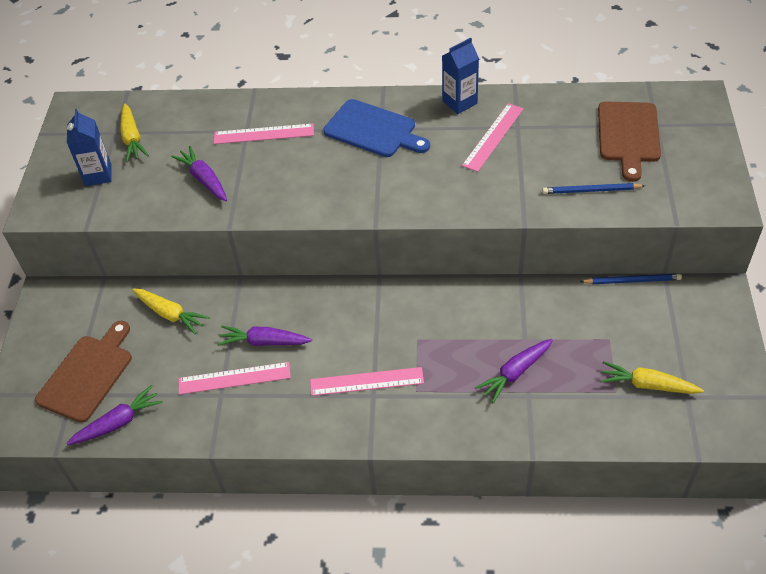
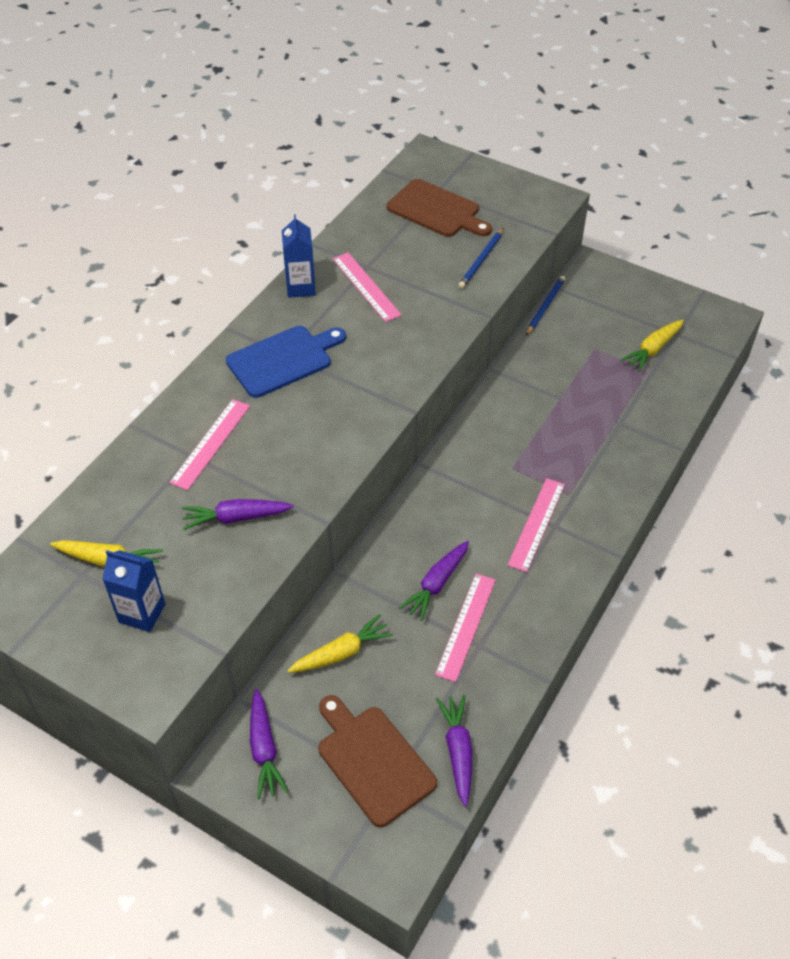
camera: 65 degrees left, 0 degrees up
purple carrot [475,339,553,404] -> purple carrot moved to [250,689,289,799]

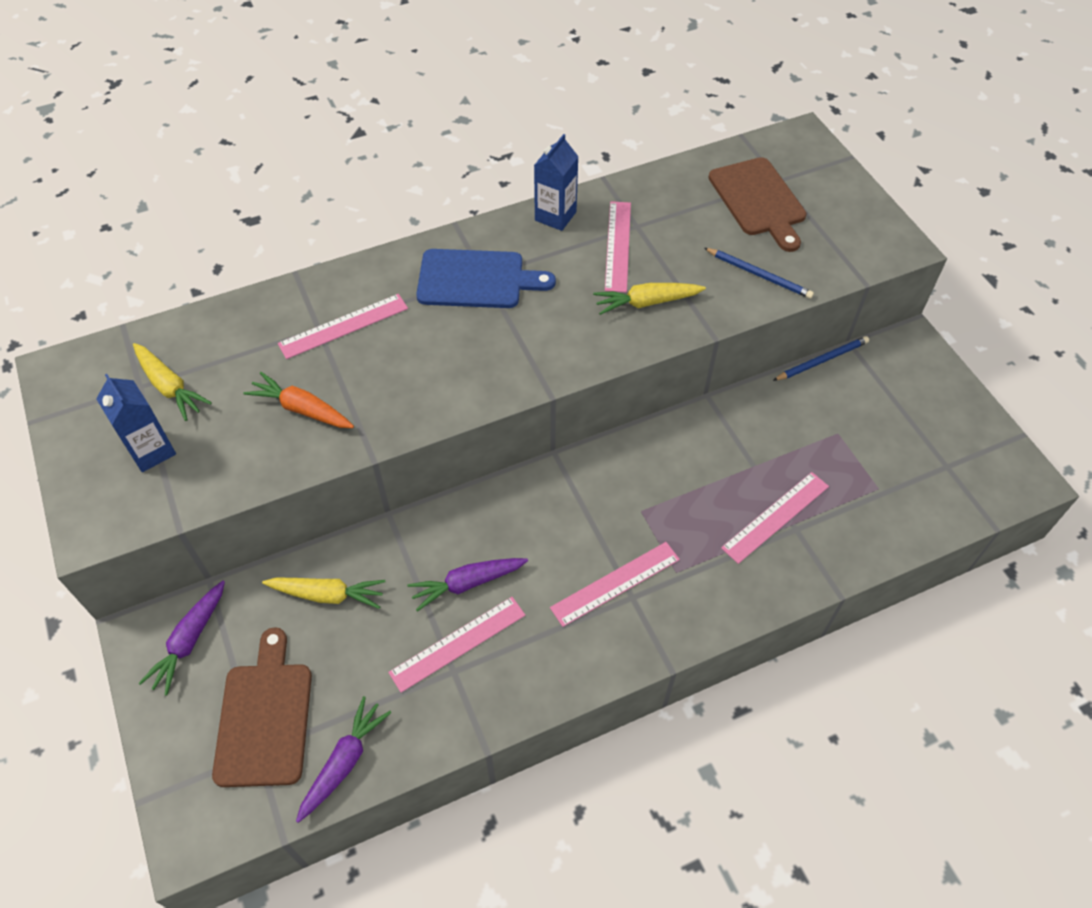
camera: 35 degrees right, 5 degrees up
purple carrot [182,499,294,530] -> orange carrot [243,372,354,428]
blue pencil [458,228,503,288] -> blue pencil turned 120 degrees counterclockwise [704,248,814,299]
yellow carrot [621,320,684,372] -> yellow carrot moved to [593,283,706,315]
none -> pink ruler [721,472,829,564]

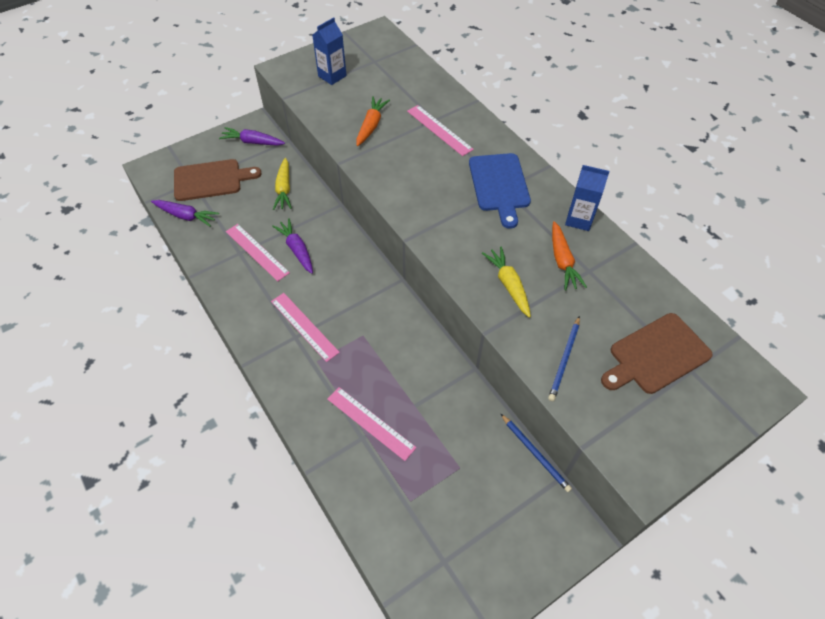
camera: 80 degrees right, 0 degrees up
yellow carrot [133,343,212,421] -> none
pink ruler [605,201,631,292] -> orange carrot [552,221,587,290]

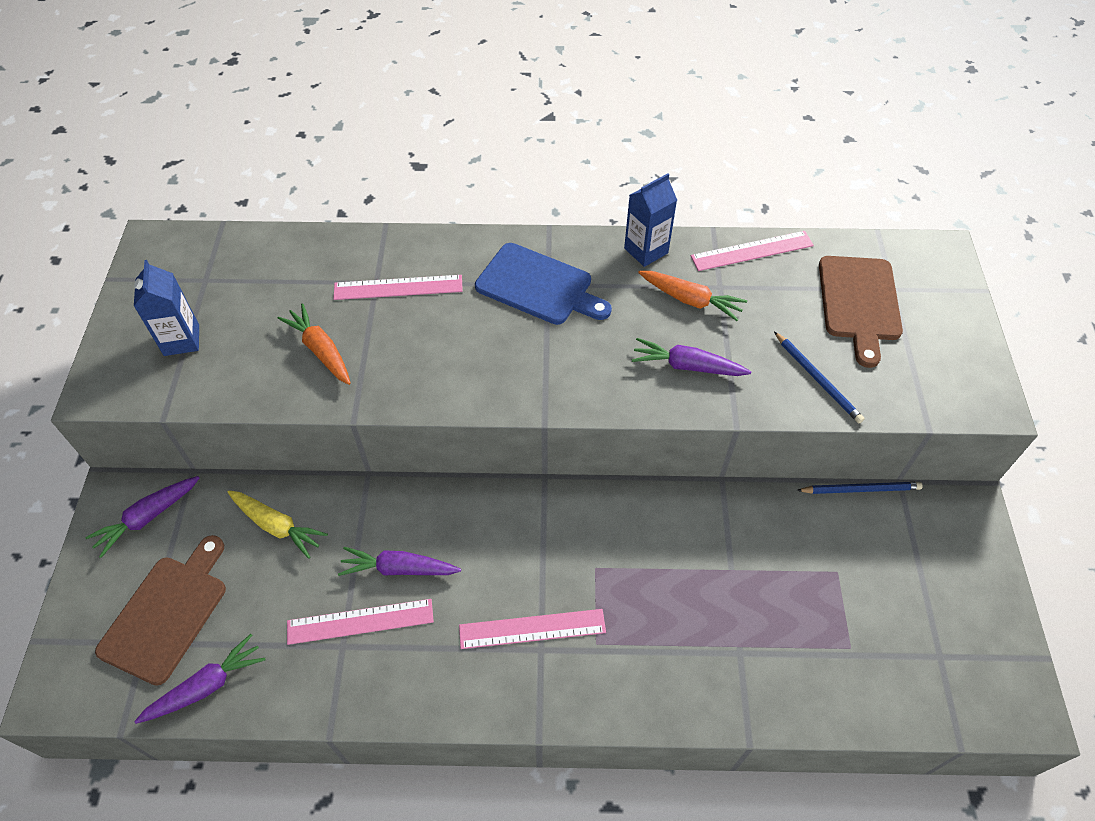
camera: 55 degrees left, 0 degrees up
pink ruler [327,387,417,461] -> pink ruler moved to [691,231,814,271]
yellow carrot [482,246,531,318] -> purple carrot [632,338,751,376]

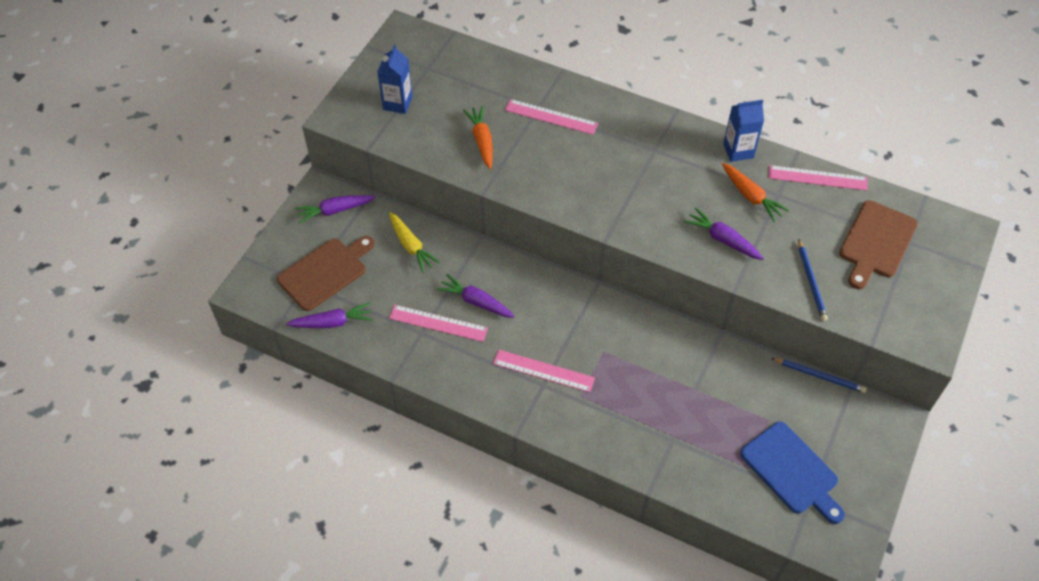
camera: 25 degrees right, 0 degrees up
blue cutting board [475,243,612,325] -> blue cutting board moved to [740,422,845,524]

